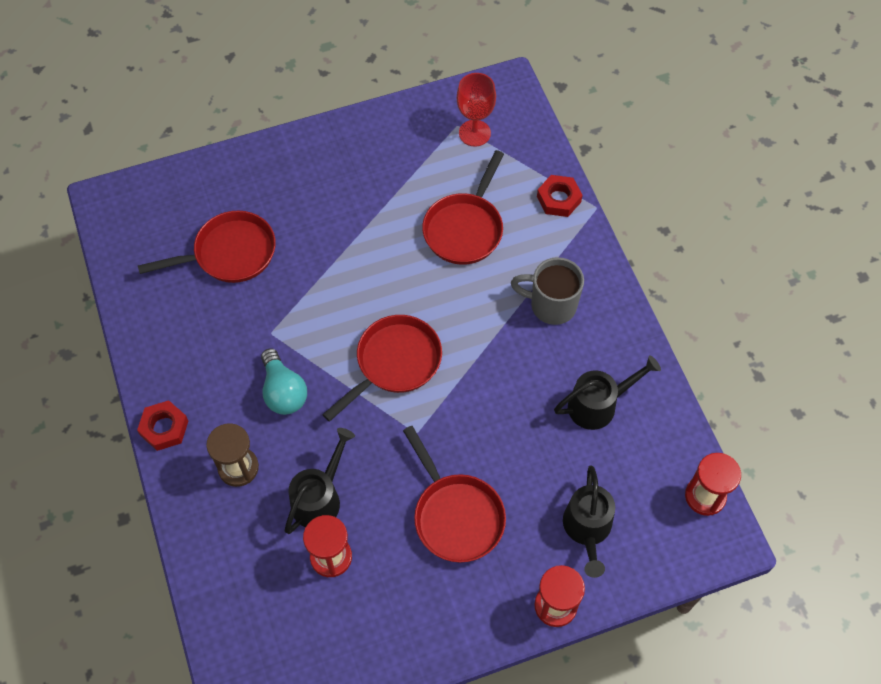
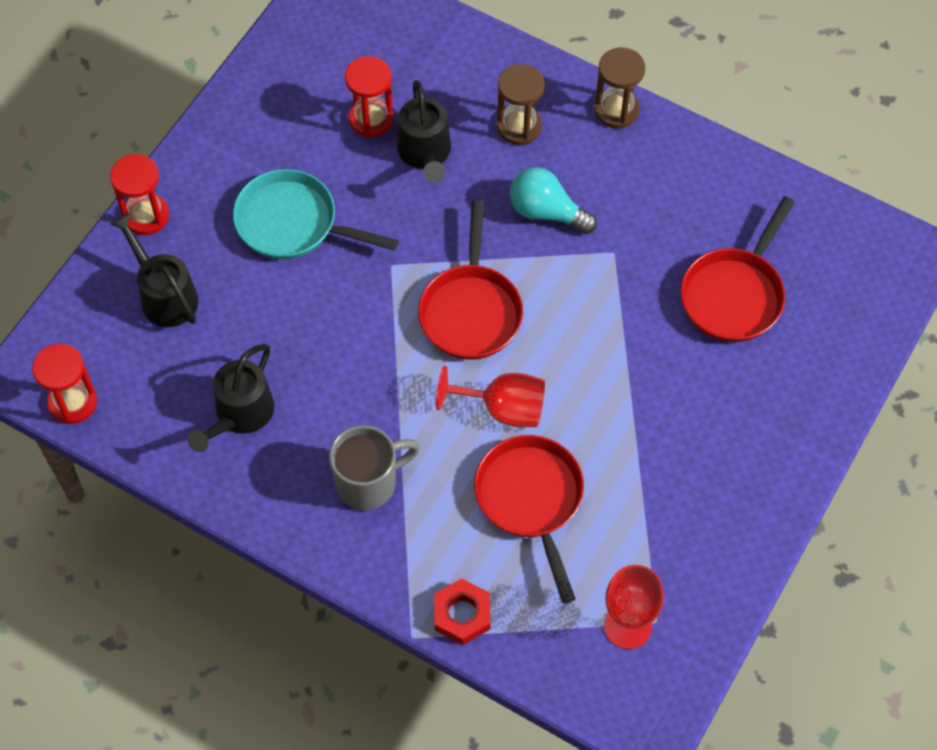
camera: 140 degrees right, 0 degrees up
red nut [137,400,188,451] -> brown hourglass [594,47,645,129]
red pan [403,426,506,563] -> turquoise pan [233,169,399,260]
none -> red goblet [436,366,545,427]

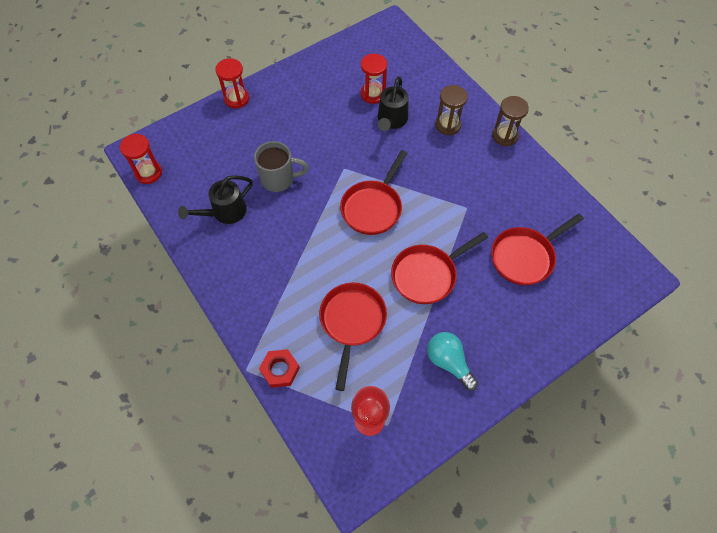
camera: 25 degrees right, 0 degrees up
black watering can [110,213,198,327] -> none
turquoise pan [233,169,399,260] -> none
grey mug [329,425,420,510] -> grey mug moved to [254,141,309,192]
red goblet [436,366,545,427] -> none
turquoise light bulb [510,167,597,234] -> turquoise light bulb moved to [427,332,478,391]
none -> red pan [391,232,488,304]

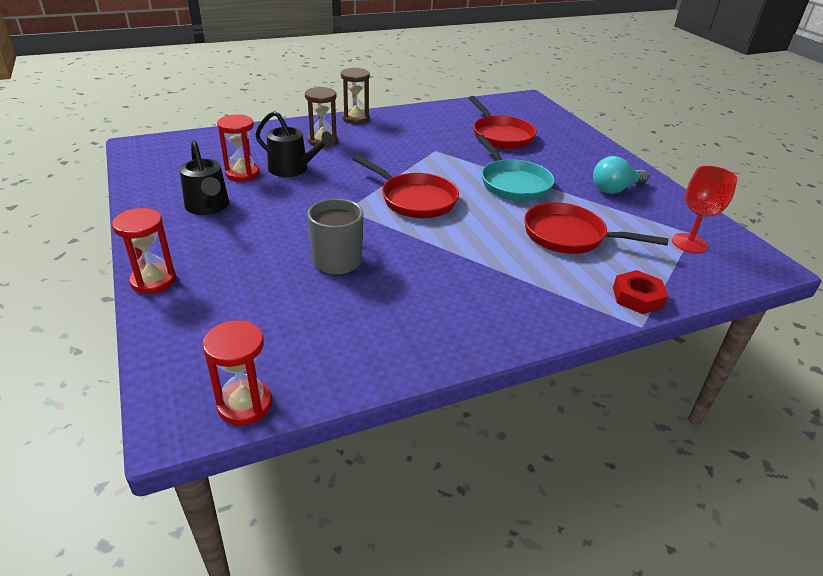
camera: 80 degrees left, 25 degrees down
black watering can [178,175,253,224] -> black watering can moved to [180,140,229,215]
red pan [391,232,488,304] -> turquoise pan [477,135,555,201]

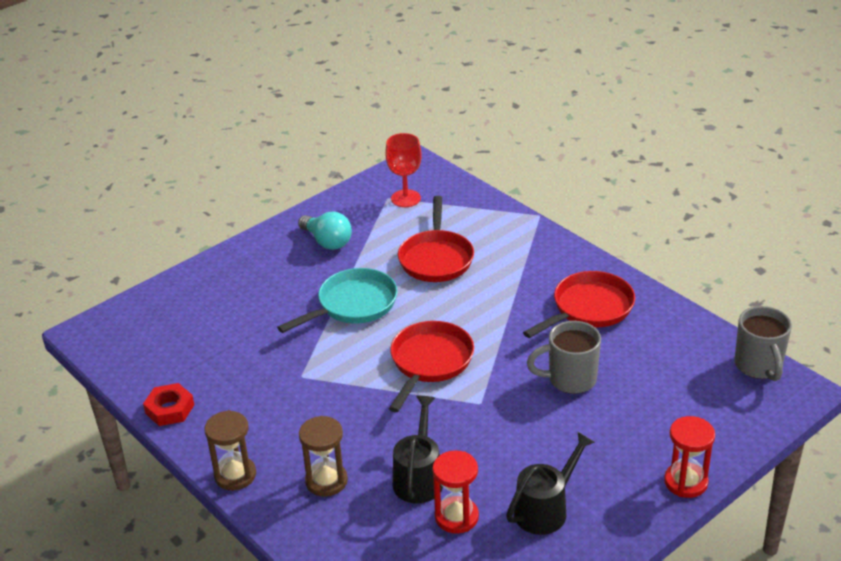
camera: 105 degrees left, 0 degrees up
red hourglass [202,320,272,425] -> grey mug [735,306,792,381]
red pan [469,96,537,149] -> red pan moved to [523,271,635,338]
red nut [613,270,668,314] -> red nut moved to [143,383,194,426]

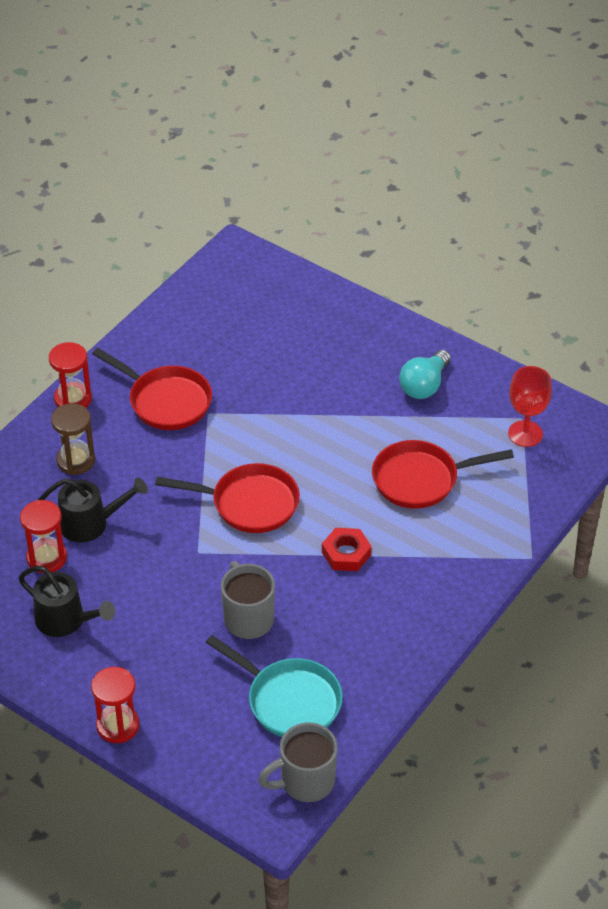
camera: 75 degrees right, 10 degrees up
red nut [143,383,194,426] -> red nut moved to [322,528,372,571]
brown hourglass [204,410,256,491] -> red hourglass [49,342,92,408]
turquoise pan [277,268,398,333] -> turquoise pan moved to [206,635,343,737]
red pan [523,271,635,338] -> red pan moved to [92,348,212,430]

